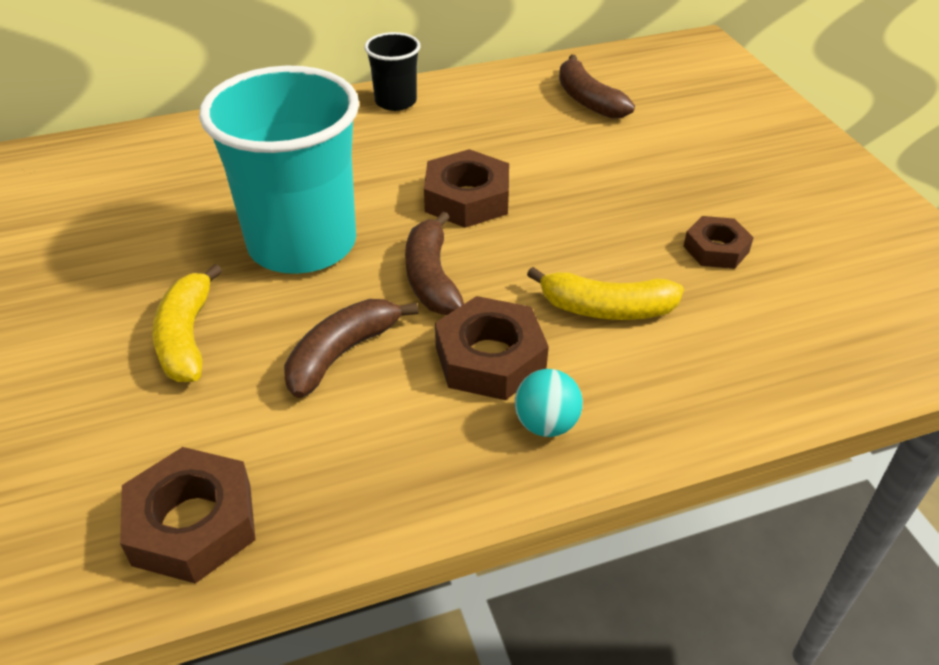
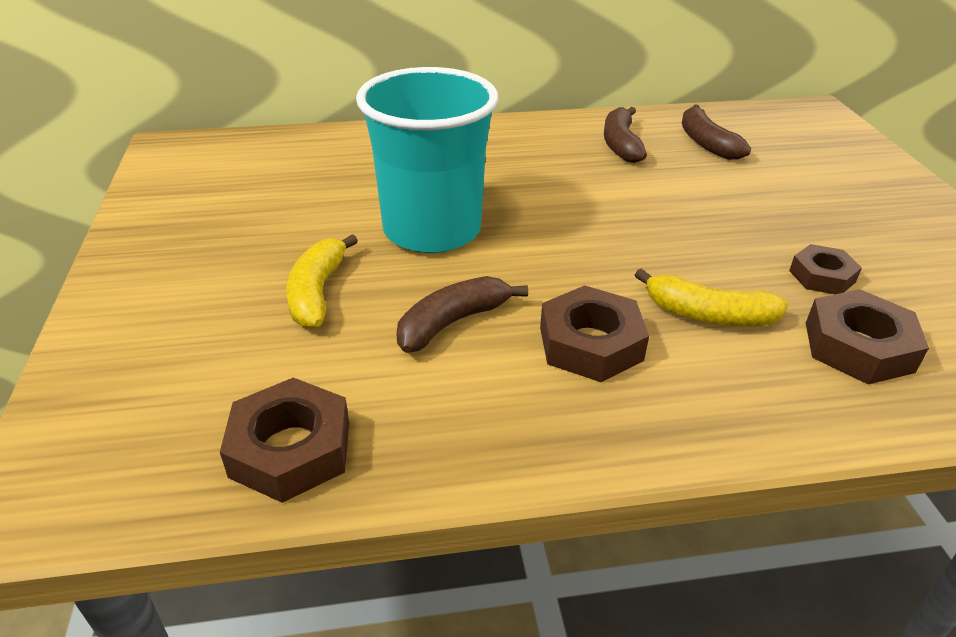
camera: 10 degrees right, 5 degrees down
black cup [365,32,421,111] -> none
brown banana [405,212,464,315] -> brown banana moved to [604,107,647,163]
brown nut [424,149,509,228] -> brown nut moved to [806,289,929,385]
turquoise ball [515,369,583,437] -> none

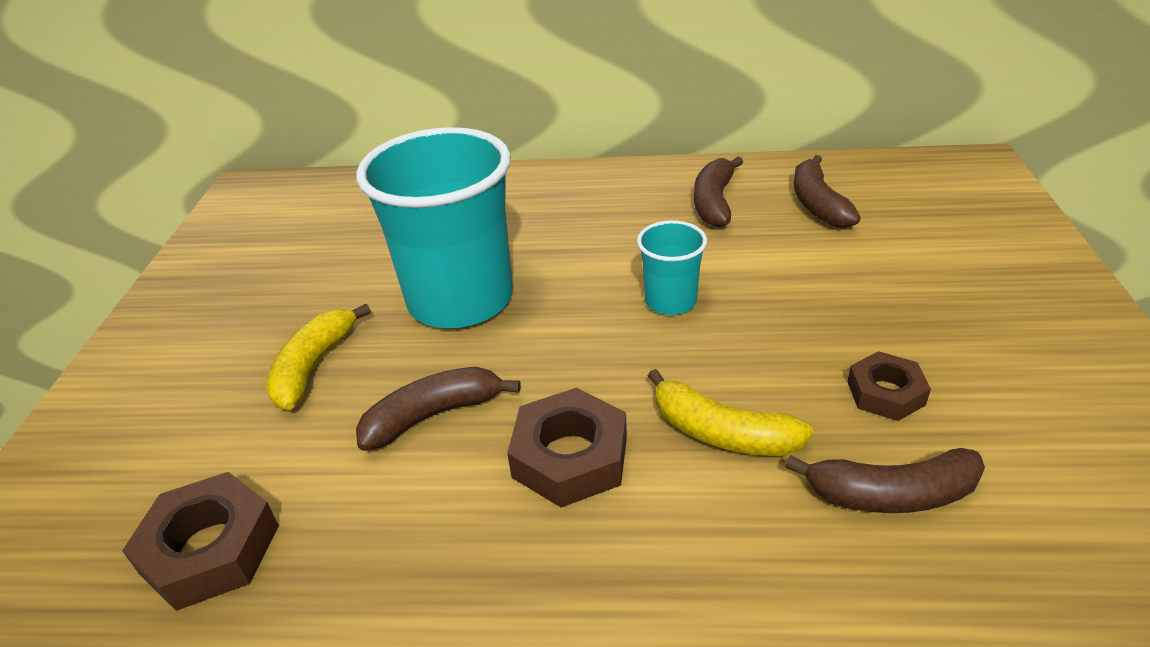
camera: 15 degrees right, 0 degrees up
brown nut [806,289,929,385] -> brown banana [785,448,985,513]
none -> turquoise cup [637,220,707,315]

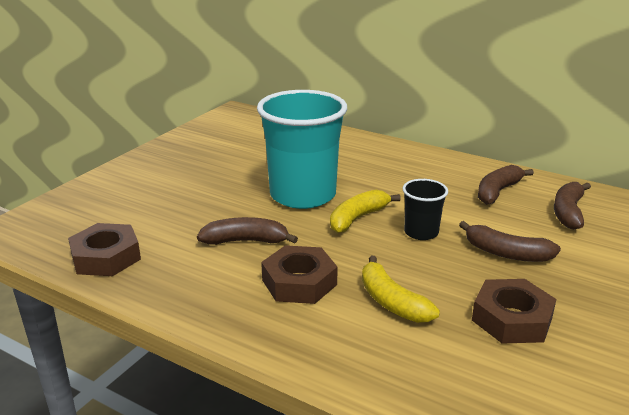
camera: 25 degrees right, 10 degrees down
yellow banana [266,304,371,410] -> yellow banana moved to [330,190,401,233]
turquoise cup [637,220,707,315] -> black cup [402,179,448,240]
brown banana [785,448,985,513] -> brown banana moved to [459,221,561,262]
brown nut [847,351,931,421] -> brown nut [472,279,556,344], size x1.55

